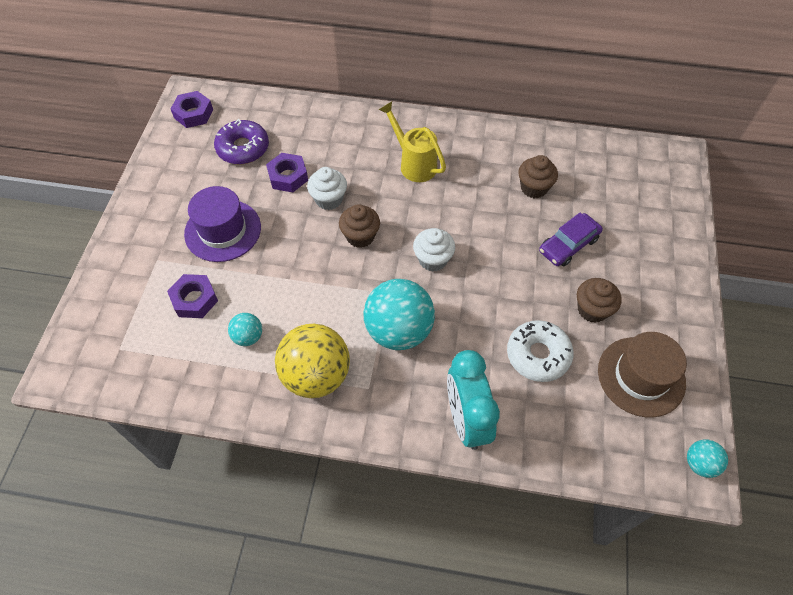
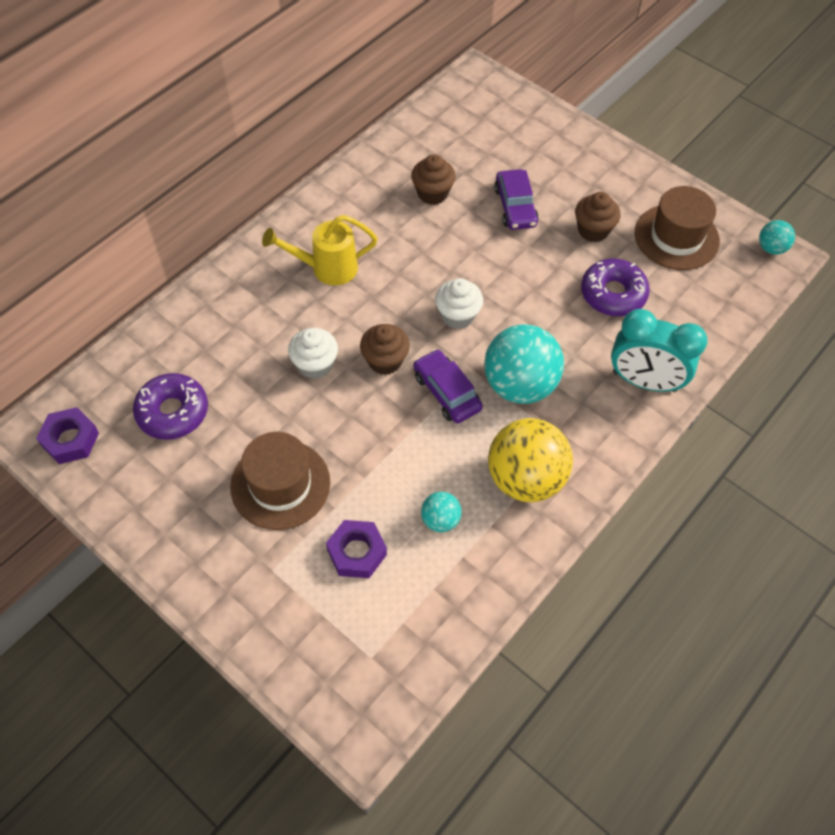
camera: 60 degrees left, 0 degrees up
purple hat [184,186,261,262] -> brown hat [230,432,330,530]
purple nut [266,153,308,192] -> none
white donut [507,320,573,382] -> purple donut [581,258,650,316]
none -> purple car [413,349,483,423]

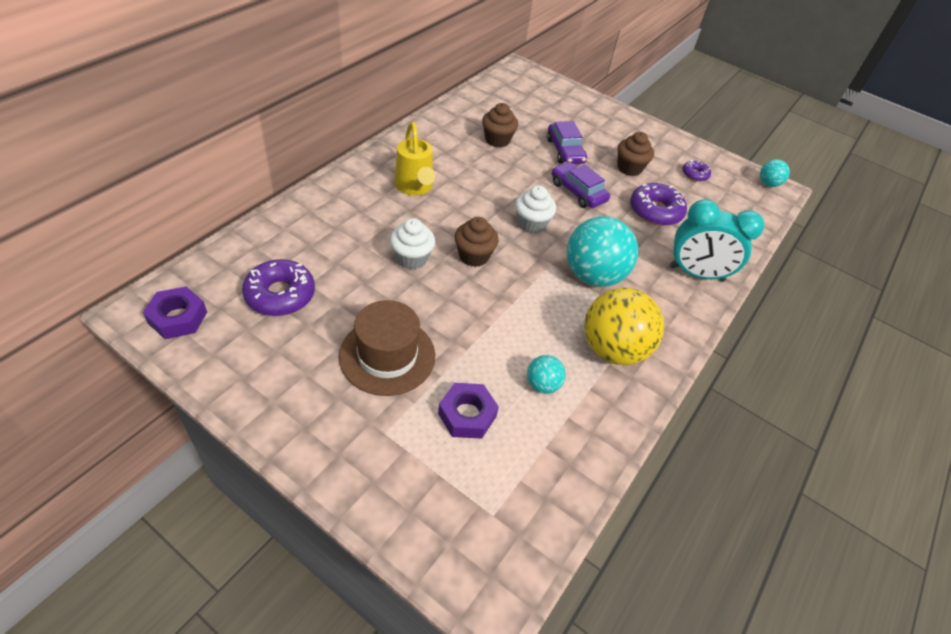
camera: 10 degrees left, 10 degrees down
yellow watering can [262,215,378,285] -> yellow watering can turned 90 degrees counterclockwise [395,122,435,195]
purple car [413,349,483,423] -> purple car moved to [552,162,610,208]
brown hat [635,186,720,270] -> purple donut [682,160,711,182]

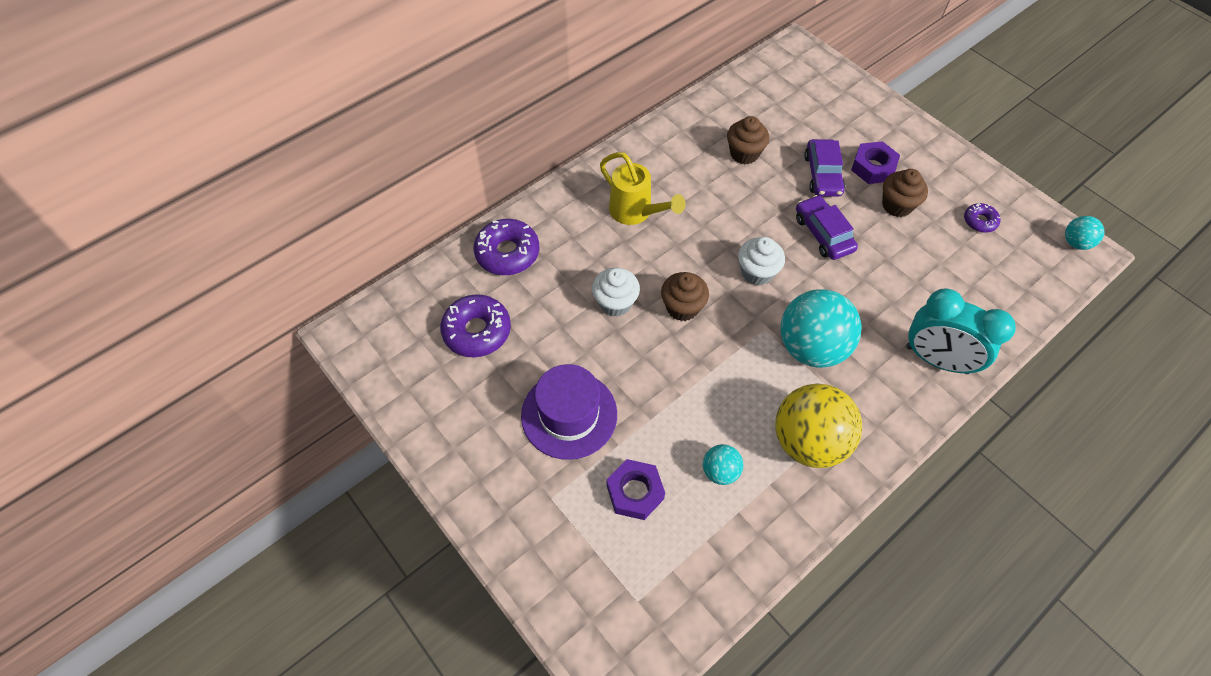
camera: 20 degrees right, 10 degrees up
purple nut [143,287,207,339] -> purple nut moved to [851,141,900,184]
brown hat [339,300,435,396] -> purple hat [521,364,617,460]
yellow watering can [395,122,435,195] -> yellow watering can turned 45 degrees counterclockwise [600,152,686,225]
purple donut [630,183,687,226] -> purple donut moved to [473,219,539,275]

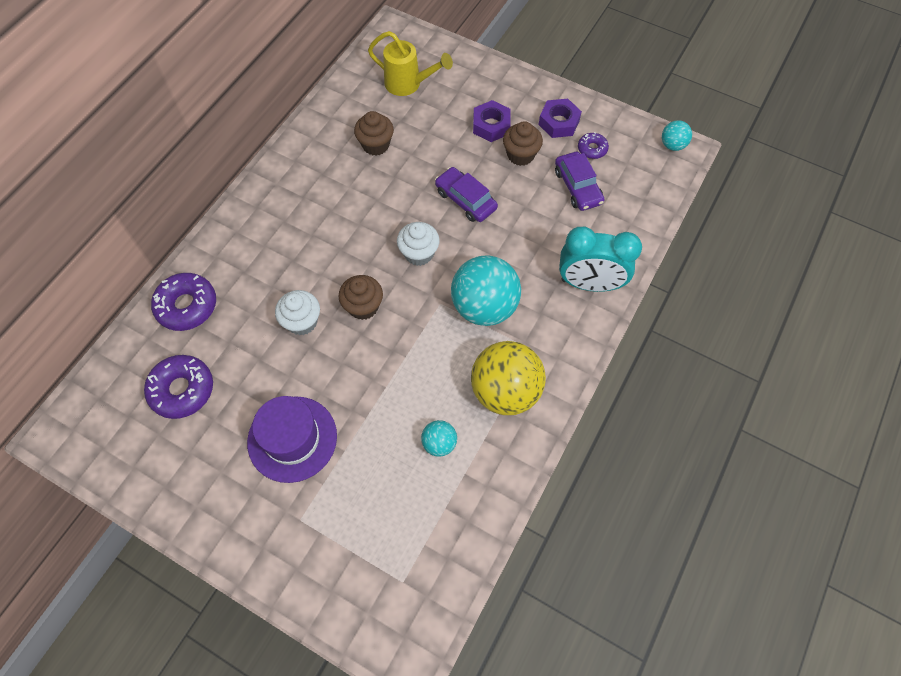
camera: 20 degrees left, 5 degrees up
yellow watering can [600,152,686,225] -> yellow watering can moved to [368,31,453,96]
purple nut [607,459,665,520] -> purple nut moved to [539,99,582,138]
purple car [804,139,845,197] -> purple car moved to [555,152,605,211]

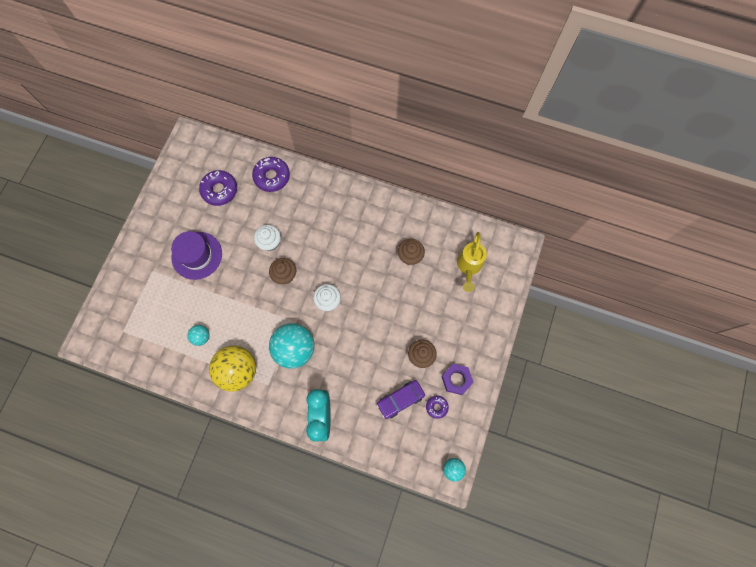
camera: 80 degrees right, 10 degrees up
purple car [435,167,498,222] -> none
purple nut [473,100,511,142] -> none

